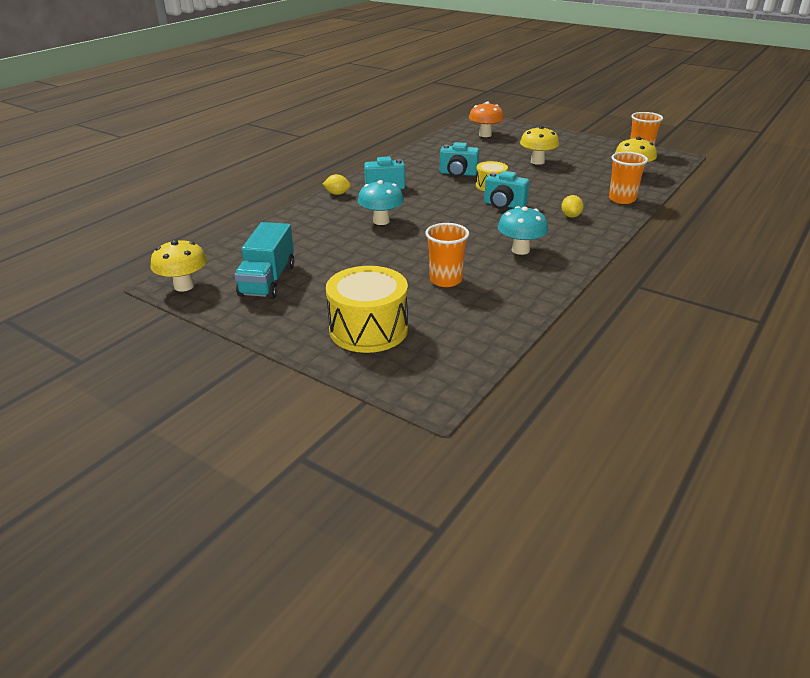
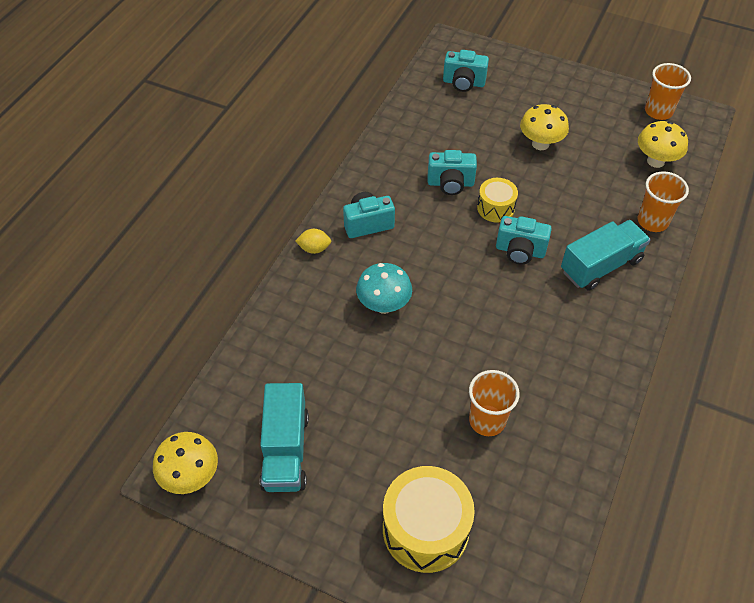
camera: 10 degrees left, 20 degrees up
orange mushroom [469,102,504,137] -> turquoise camera [443,50,489,92]
turquoise mushroom [498,206,548,255] -> none
yellow lemon [561,195,584,218] -> turquoise truck [561,220,651,291]

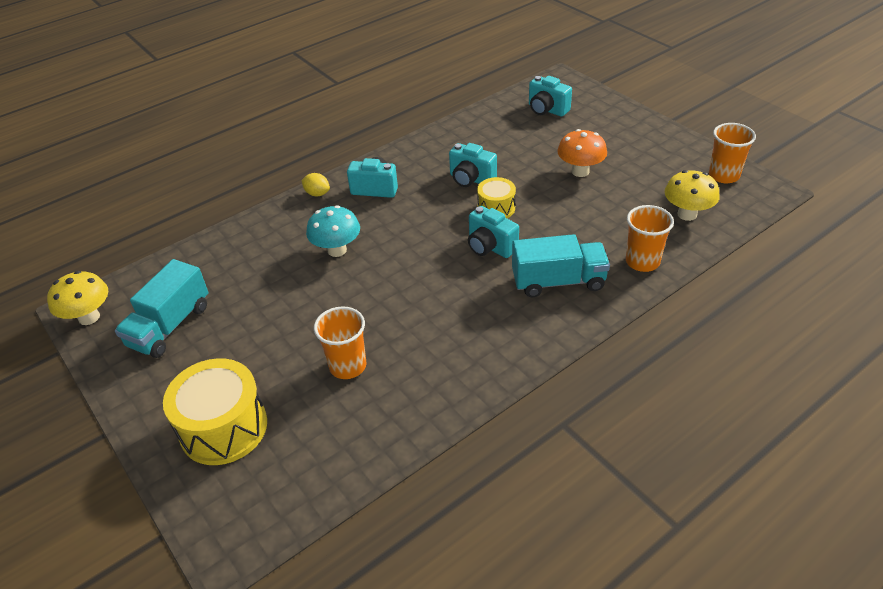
camera: 30 degrees right, 10 degrees down
yellow mushroom [520,104,569,150] -> orange mushroom [557,129,607,177]

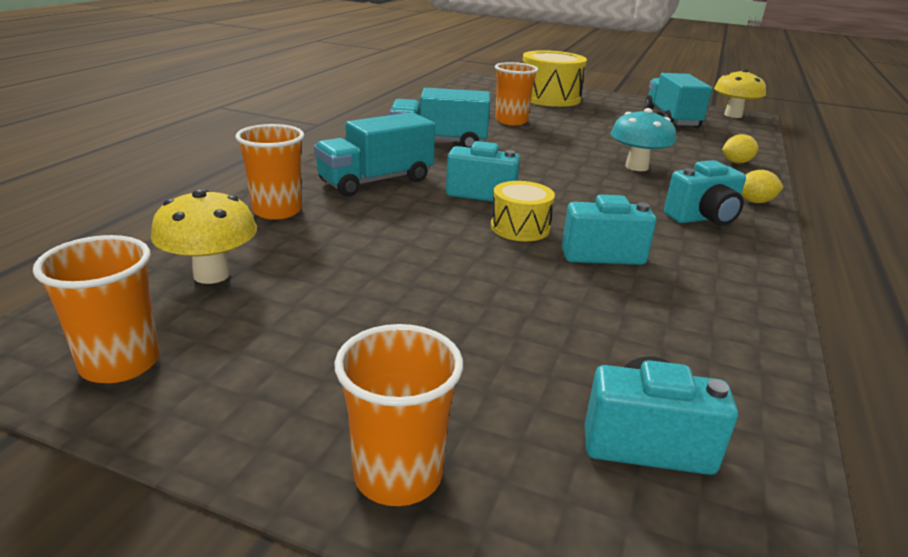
camera: 145 degrees right, 15 degrees down
orange mushroom [557,129,607,177] -> none
none -> orange cup [334,324,463,506]
none -> turquoise truck [390,88,490,148]
none -> yellow lemon [722,134,759,163]

